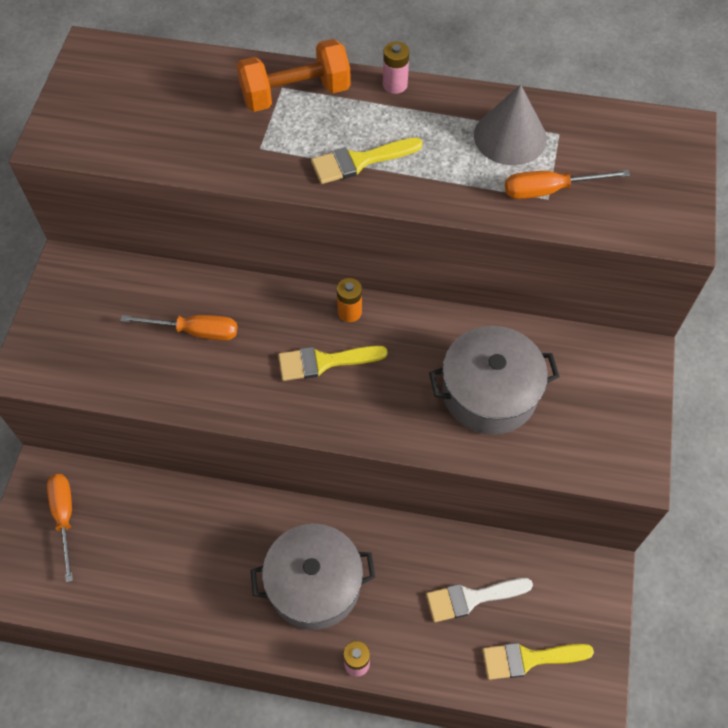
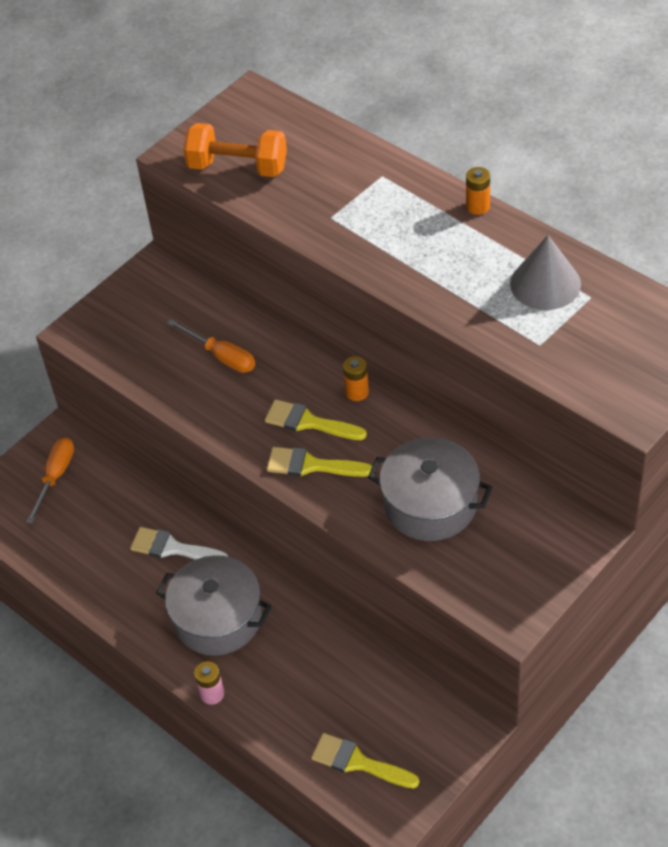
camera: 35 degrees right, 10 degrees down
orange dumbbell [237,39,351,112] -> orange dumbbell moved to [183,123,287,177]
yellow brush [311,138,423,184] -> yellow brush moved to [267,447,372,477]
pink battery [383,42,409,94] -> orange battery [466,167,490,215]
white brush [426,578,533,622] -> white brush moved to [130,527,228,560]
orange screwdriver [505,170,630,199] -> none

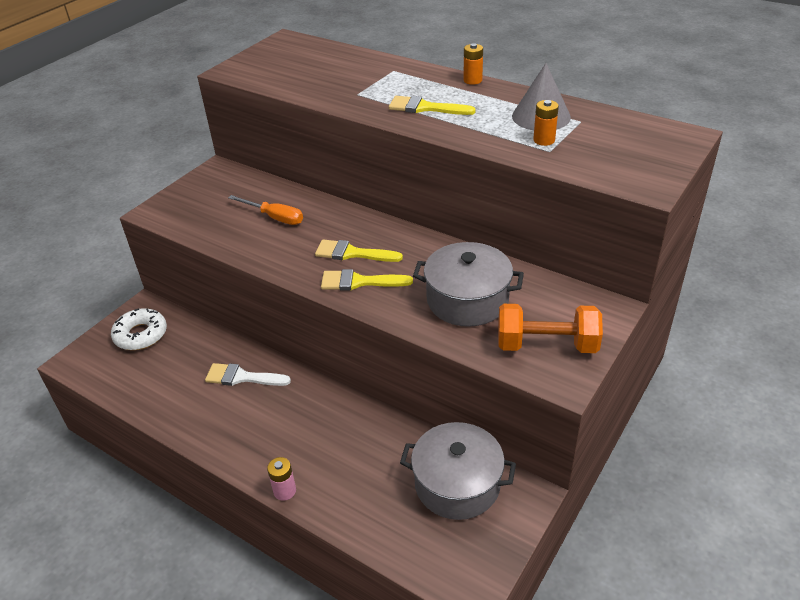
camera: 10 degrees left, 10 degrees down
orange screwdriver [26,438,74,524] -> white donut [111,308,167,350]
grey pot [156,555,272,656] -> grey pot moved to [400,422,516,520]
orange dumbbell [183,123,287,177] -> orange dumbbell moved to [498,304,603,353]
yellow brush [311,733,419,788] -> yellow brush moved to [389,96,476,115]
orange battery [343,356,369,401] -> orange battery moved to [533,100,559,146]

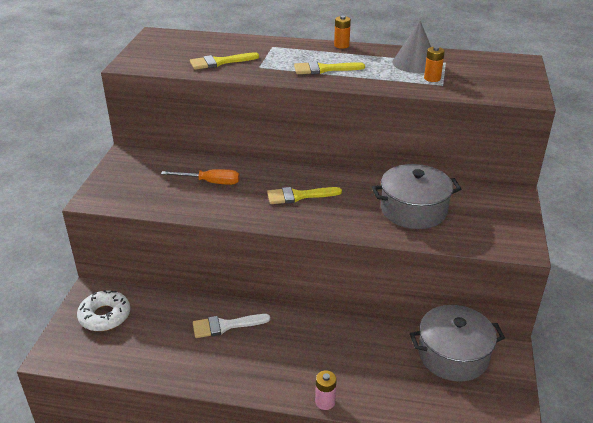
camera: 25 degrees left, 5 degrees down
yellow brush [321,269,413,290] -> yellow brush moved to [190,52,259,70]
orange dumbbell [498,304,603,353] -> none

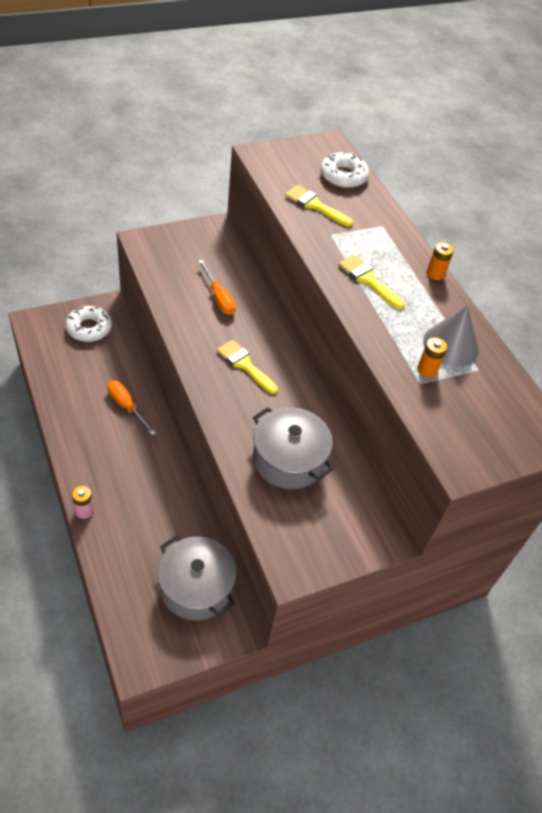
camera: 50 degrees right, 15 degrees up
white brush [193,314,270,338] -> orange screwdriver [107,380,156,435]
none -> white donut [320,151,369,188]

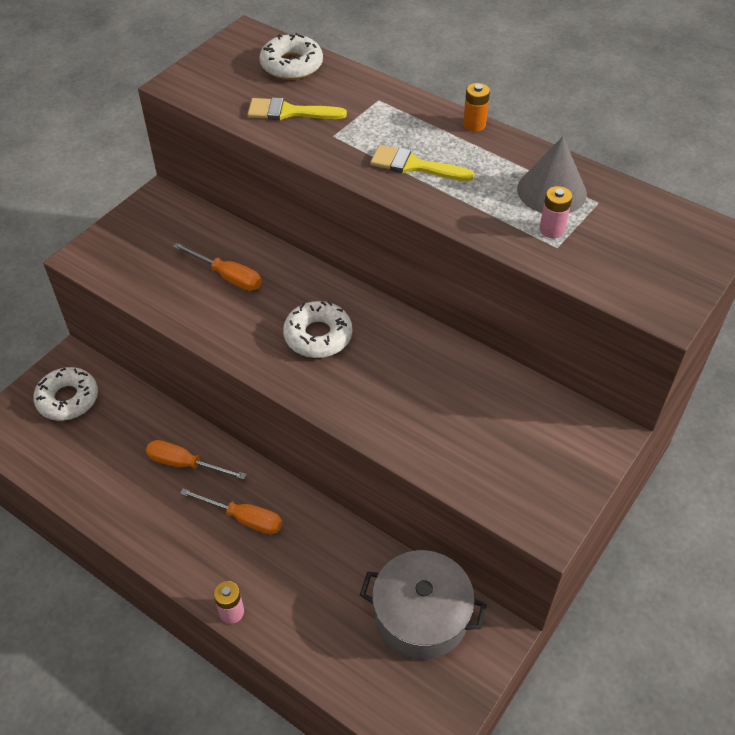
camera: 25 degrees left, 0 degrees up
yellow brush [217,340,278,394] -> white donut [283,301,352,358]
grey pot [253,407,334,489] -> none
orange battery [417,337,447,378] -> pink battery [539,186,572,238]
none -> orange screwdriver [180,488,282,534]

